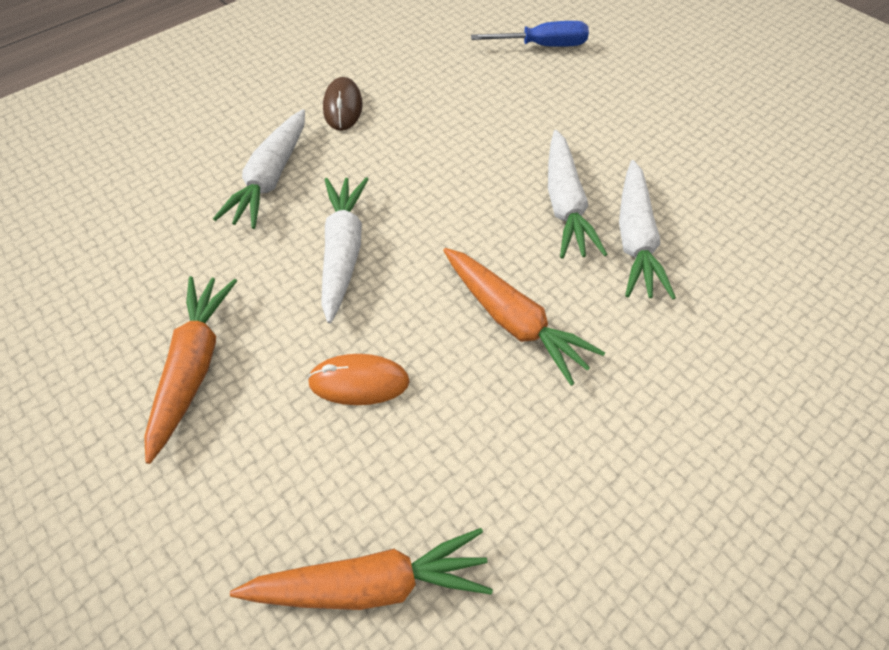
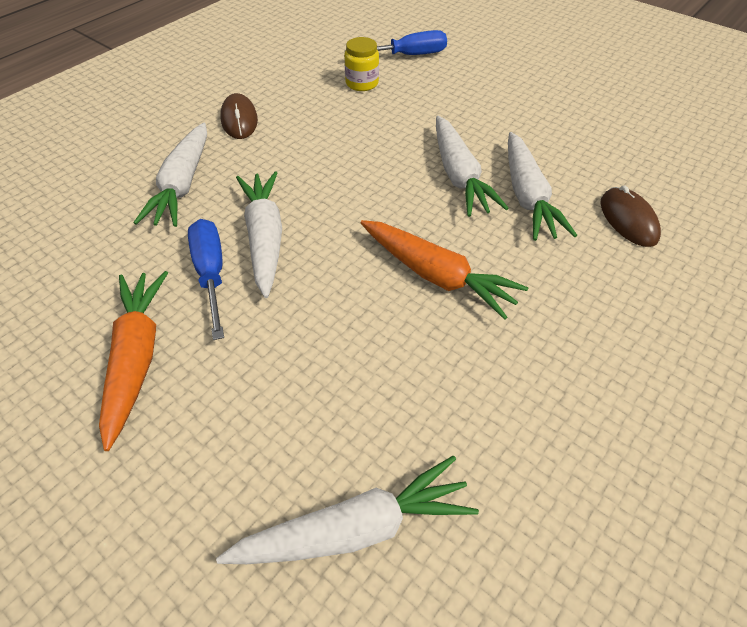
camera: 10 degrees left, 5 degrees down
orange carrot [230,528,493,610] -> white carrot [216,456,479,564]
orange mouse [307,354,410,405] -> none
none -> blue screwdriver [188,219,224,340]
none -> yellow jar [344,37,379,91]
none -> brown mouse [600,185,661,247]

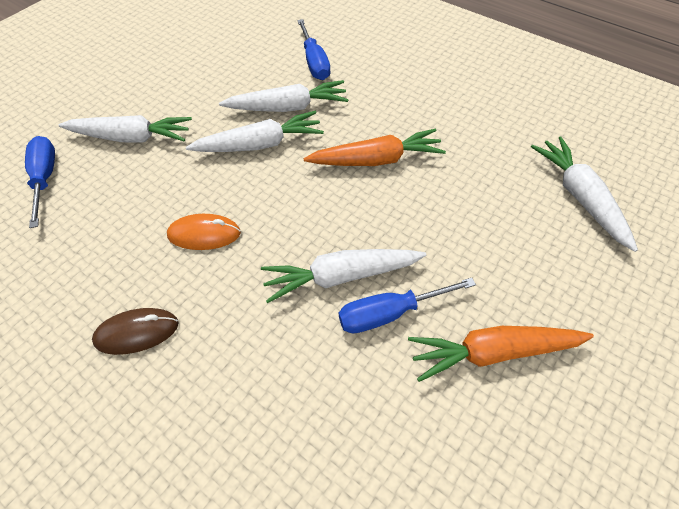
camera: 90 degrees left, 5 degrees up
white carrot [134,123,207,227] -> white carrot moved to [59,115,192,143]
yellow jar [344,37,379,91] -> none
orange carrot [361,220,528,320] -> orange carrot turned 45 degrees clockwise [303,128,446,166]
brown mouse [600,185,661,247] -> blue screwdriver [297,19,331,80]
none -> orange mouse [167,214,241,250]

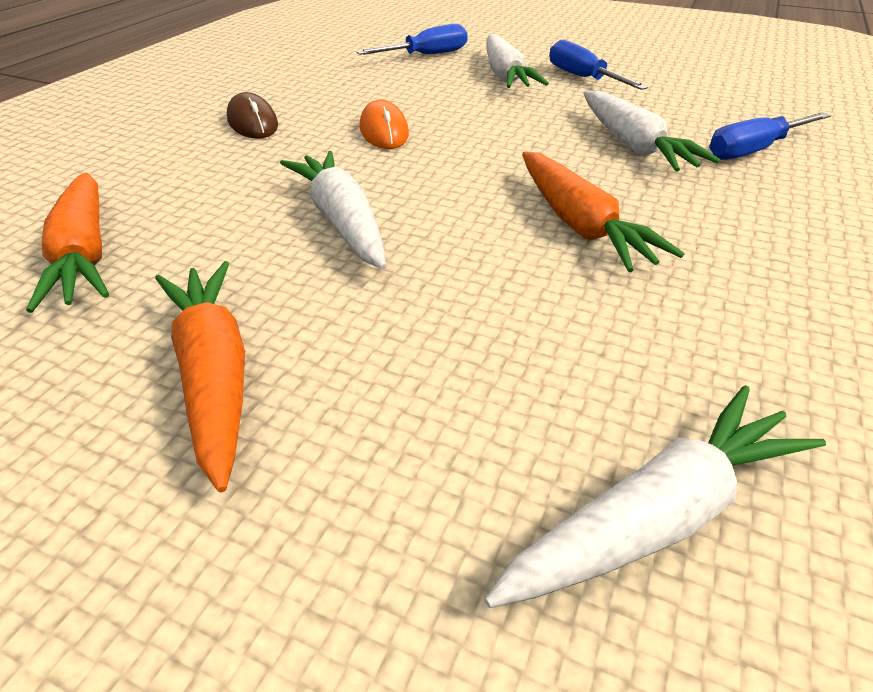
camera: 75 degrees right, 15 degrees down
white carrot [186,111,324,152] -> none
blue screwdriver [339,278,476,333] -> blue screwdriver moved to [549,40,648,90]
none -> orange carrot [26,173,109,313]

